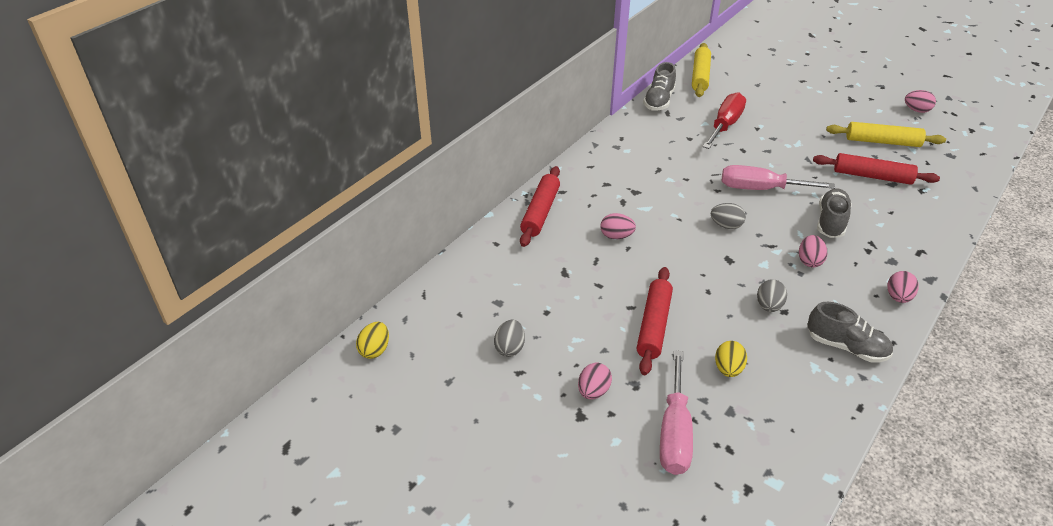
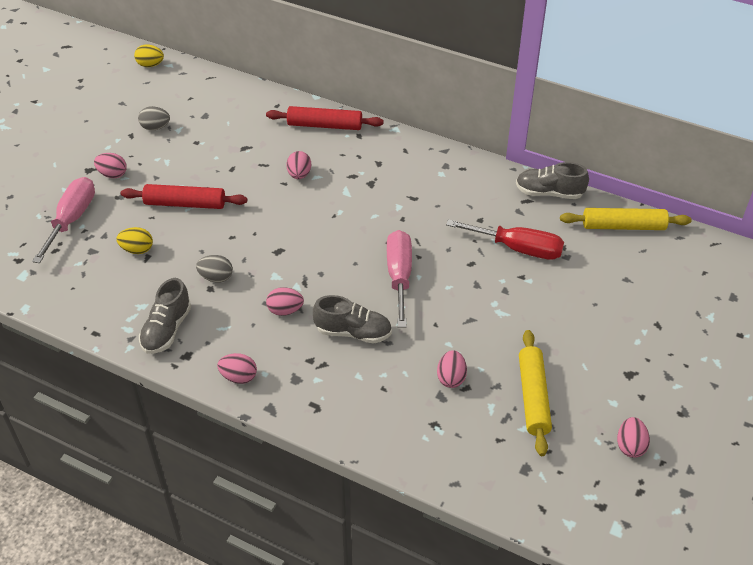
camera: 80 degrees right, 5 degrees up
pink screwdriver [660,350,693,475] -> pink screwdriver turned 105 degrees clockwise [32,177,95,263]
grey egg [711,203,746,229] -> none
red rolling pin [813,153,940,185] -> pink egg [437,350,467,388]

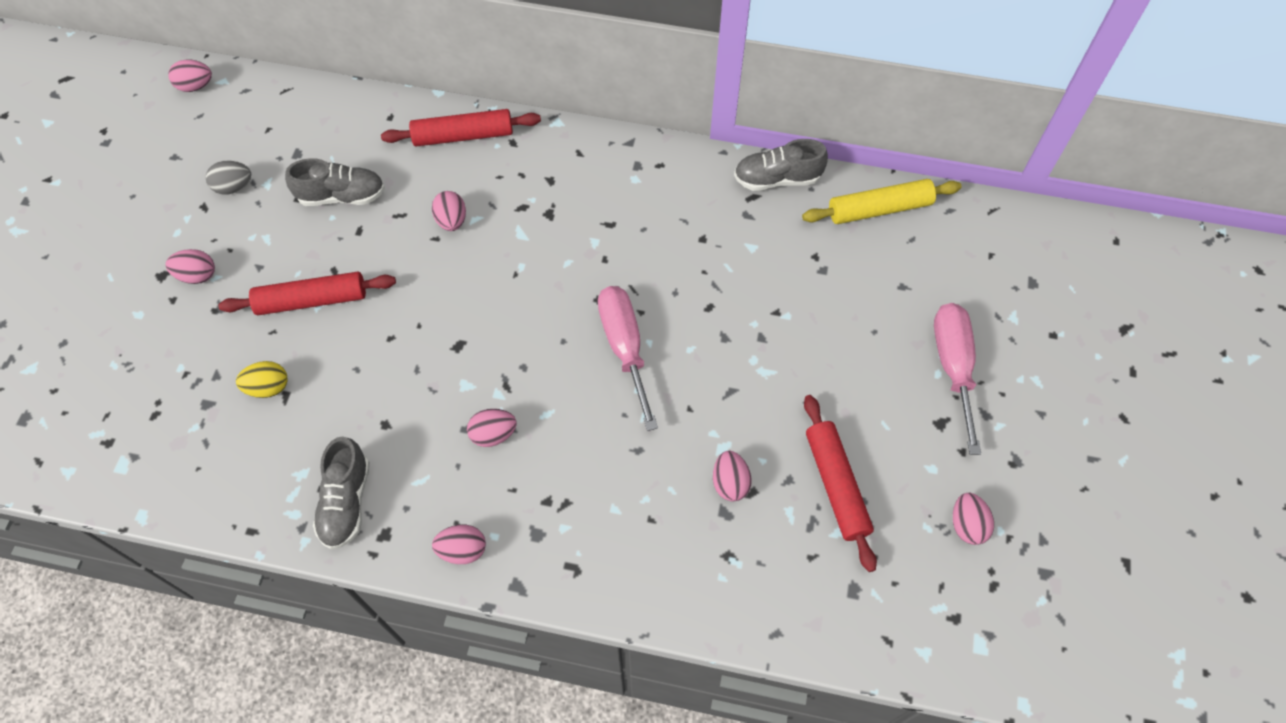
camera: 15 degrees left, 15 degrees up
pink screwdriver [32,177,95,263] -> pink screwdriver moved to [934,303,981,455]
yellow egg [134,44,164,67] -> pink egg [168,59,212,92]
grey egg [196,255,233,283] -> none
grey shoe [313,295,392,344] -> grey shoe moved to [285,158,385,206]
red screwdriver [446,219,564,260] -> none
yellow rolling pin [519,330,552,456] -> red rolling pin [804,395,877,572]

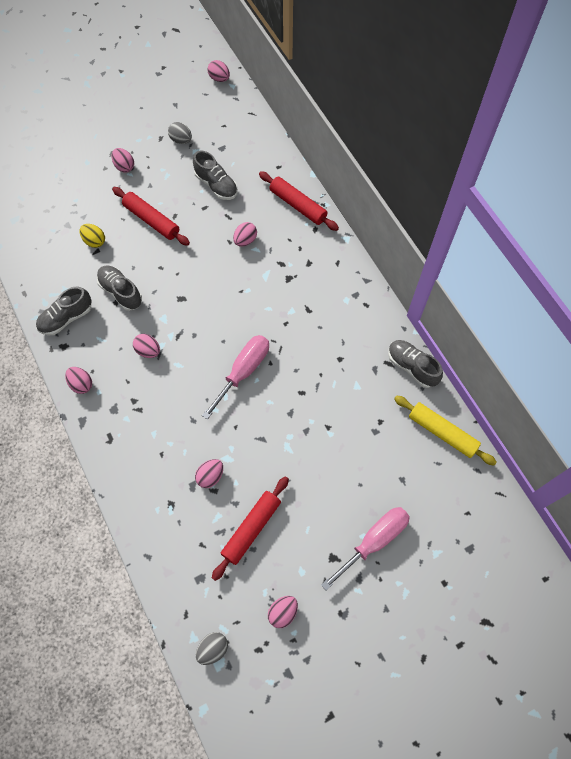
camera: 50 degrees right, 5 degrees up
none -> grey shoe [97,265,142,311]
none -> grey egg [196,632,228,665]

